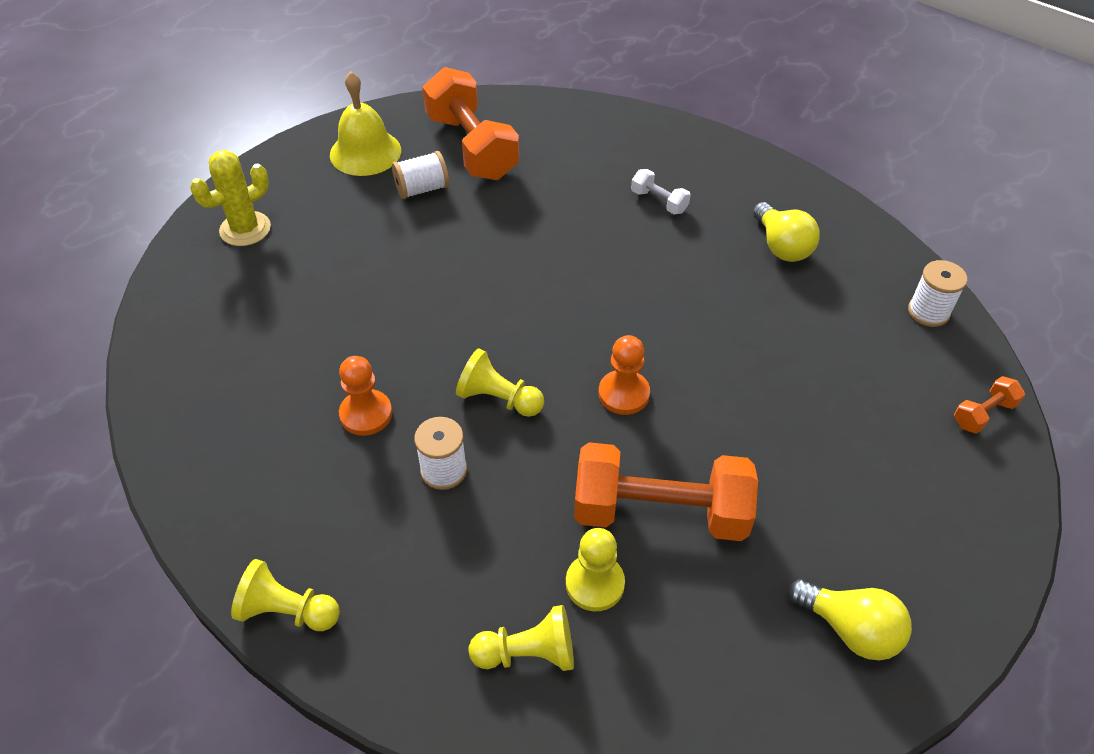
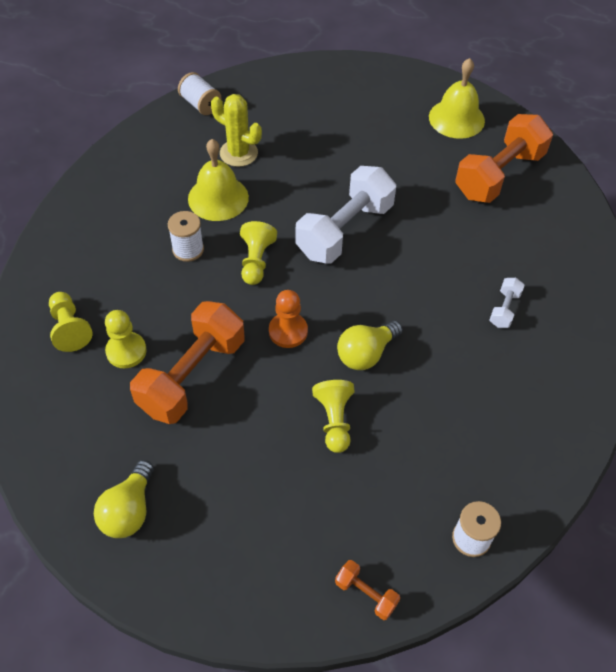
camera: 70 degrees right, 5 degrees up
yellow cactus [190,150,271,246] -> yellow cactus moved to [211,94,262,167]
yellow pawn [231,559,340,631] -> yellow pawn moved to [312,380,355,453]
orange pawn [339,356,392,436] -> yellow bell [188,139,249,221]
white spool [392,151,449,199] -> white spool moved to [178,72,221,115]
orange dumbbell [574,442,758,541] -> orange dumbbell turned 45 degrees clockwise [130,301,245,424]
yellow light bulb [753,202,820,262] -> yellow light bulb moved to [337,321,403,370]
none -> white dumbbell [295,166,396,264]

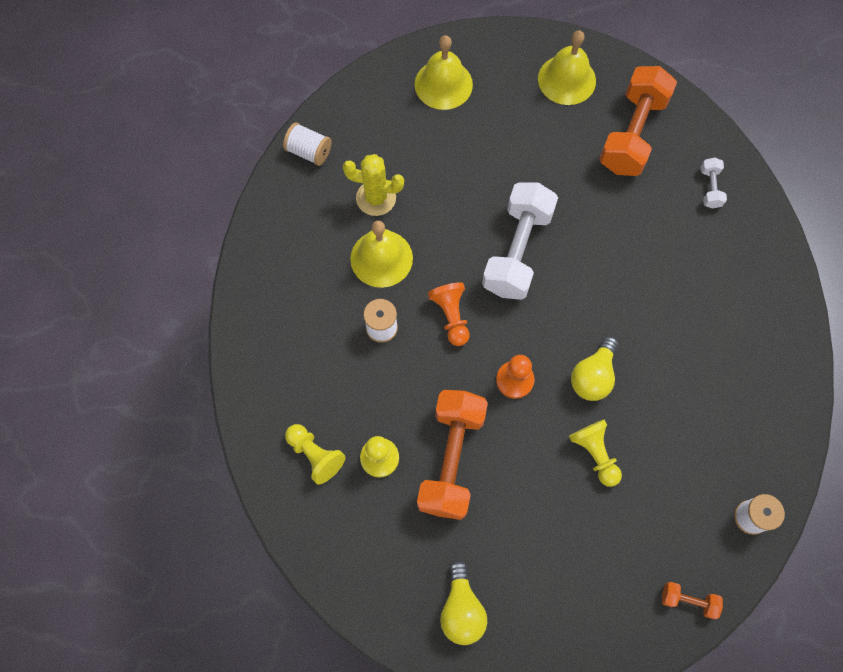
camera: 20 degrees left, 15 degrees up
yellow pawn [240,221,277,285] -> orange pawn [428,282,470,346]
white dumbbell [489,278,525,328] -> white dumbbell moved to [701,157,727,209]
none -> yellow bell [415,35,473,110]

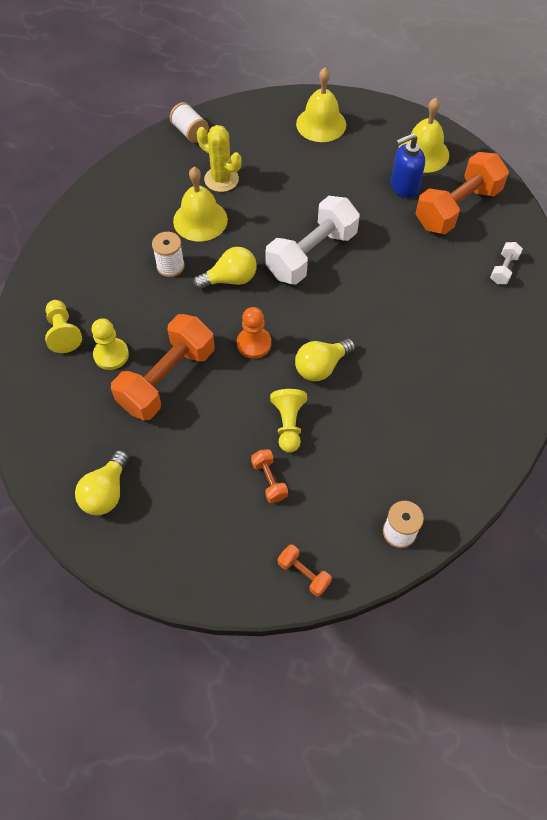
camera: 25 degrees right, 10 degrees down
orange pawn [428,282,470,346] -> yellow light bulb [193,247,257,290]
none -> orange dumbbell [251,449,288,503]
none -> blue soap dispenser [391,133,425,198]

